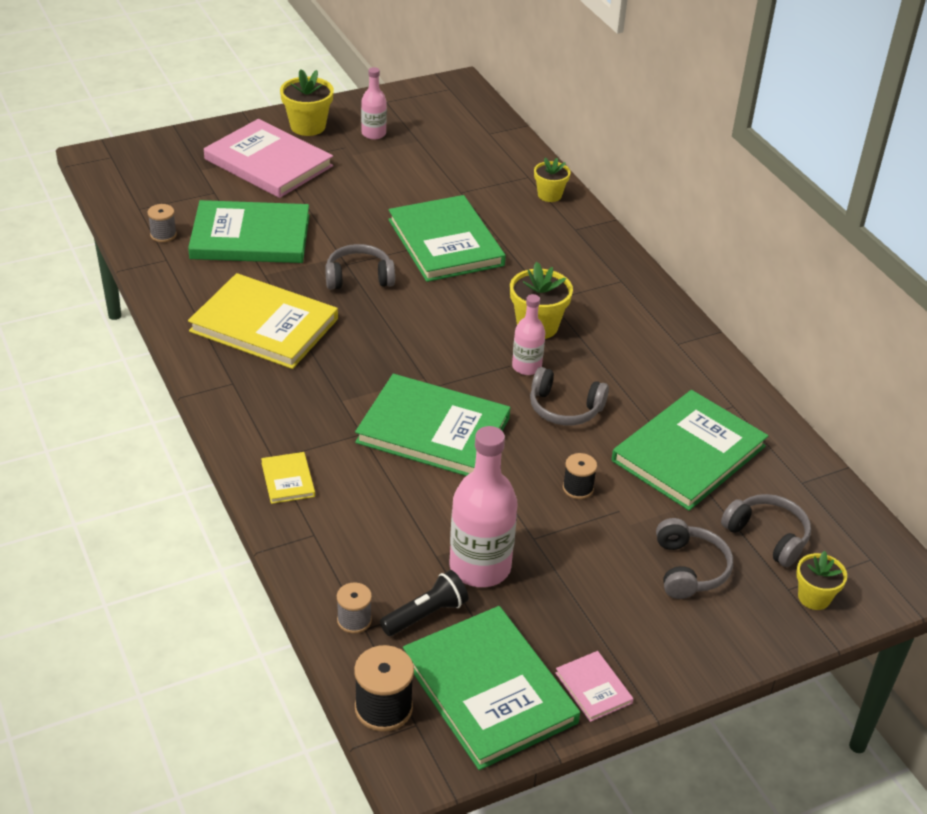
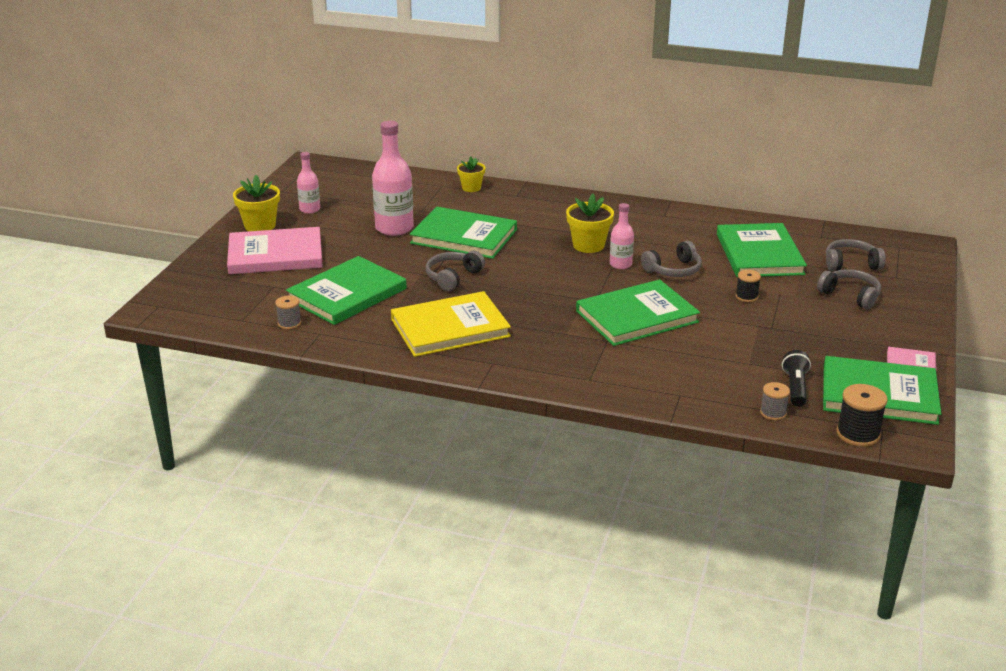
camera: 45 degrees left, 10 degrees down
yellow book [261,452,315,504] -> none
pink bottle [450,426,518,587] -> pink bottle moved to [372,121,414,236]
yellow flower pot [796,551,847,610] -> none

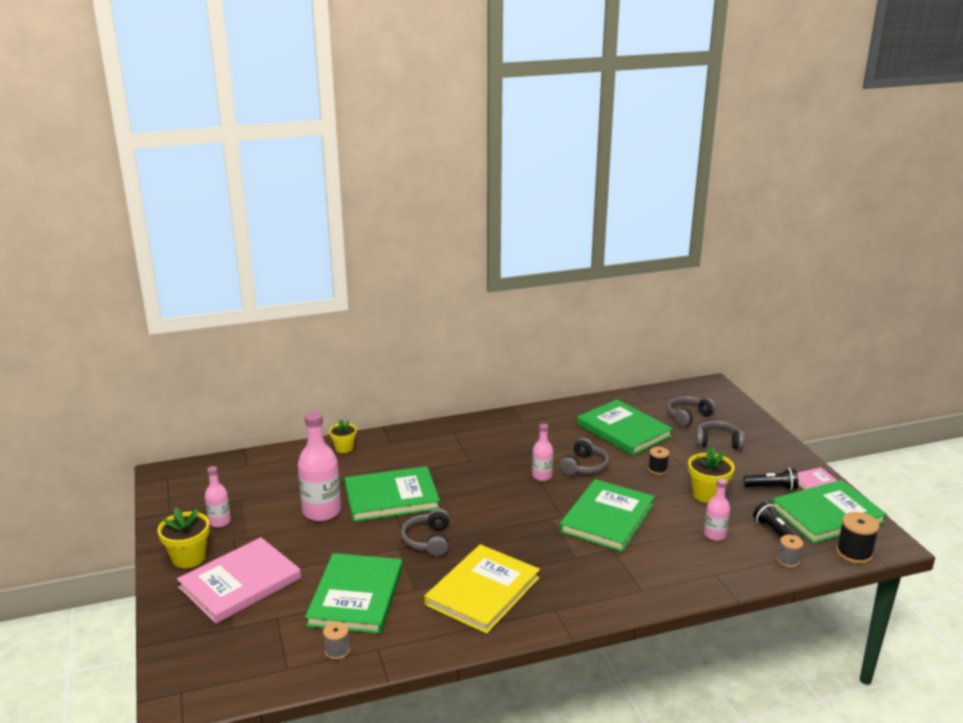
camera: 35 degrees left, 5 degrees down
yellow flower pot [566,194,614,253] -> yellow flower pot moved to [688,447,735,503]
none -> pink bottle [704,478,730,541]
none -> black flashlight [743,468,798,490]

